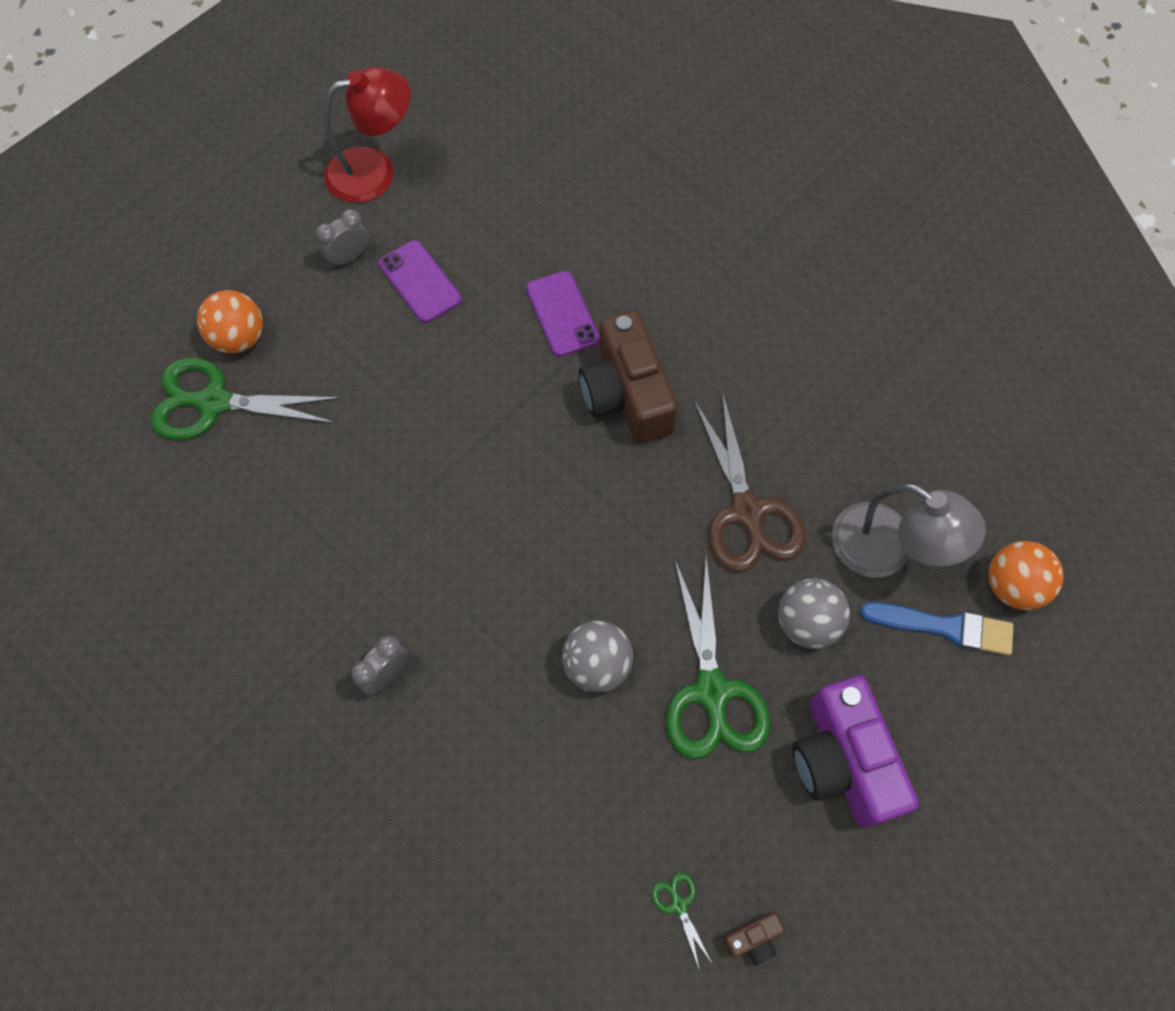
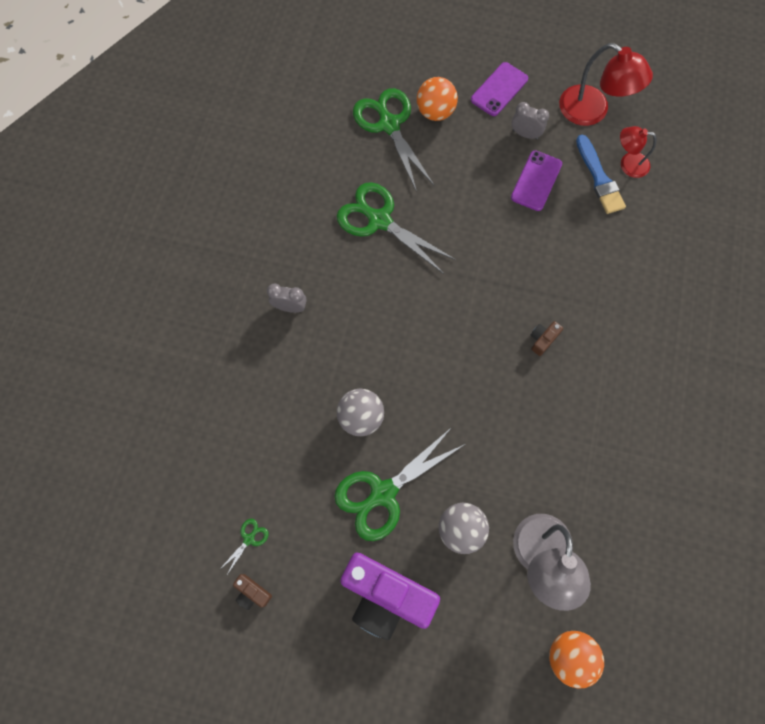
camera: 60 degrees right, 5 degrees up
purple phone [526,271,599,357] -> purple phone moved to [471,62,528,116]
brown camera [579,311,678,443] -> brown camera [531,321,563,356], size x0.40
brown scissors [694,391,805,572] -> none
purple camera [792,676,919,828] -> purple camera turned 105 degrees counterclockwise [340,552,440,640]
blue brush [860,602,1014,655] -> blue brush moved to [576,135,626,214]
none -> green scissors [337,182,456,274]
none -> red lamp [620,126,657,178]

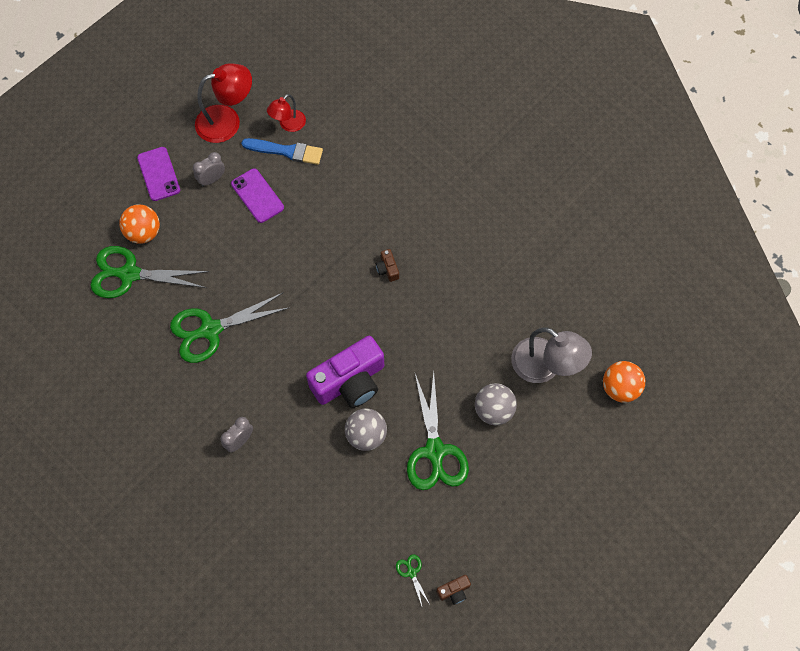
camera: 60 degrees left, 5 degrees down
purple camera [340,552,440,640] -> purple camera moved to [306,336,384,408]

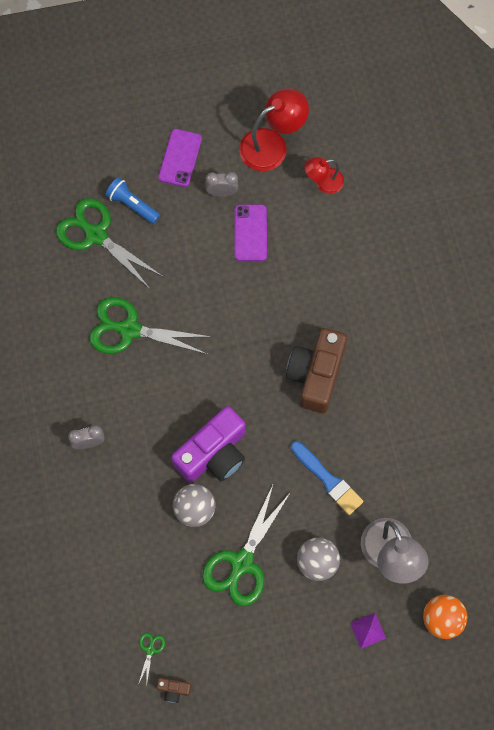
camera: 35 degrees right, 5 degrees up
orange ball [119,205,160,244] -> blue flashlight [105,177,160,224]
red lamp [195,63,252,143] -> red lamp turned 45 degrees counterclockwise [239,88,309,171]
blue brush [241,138,323,165] -> blue brush moved to [291,441,363,515]
purple camera [306,336,384,408] -> purple camera turned 45 degrees counterclockwise [171,406,246,482]
brown camera [376,249,399,282] -> brown camera [286,328,347,413], size x2.48
none -> purple pyramid [350,613,386,649]

